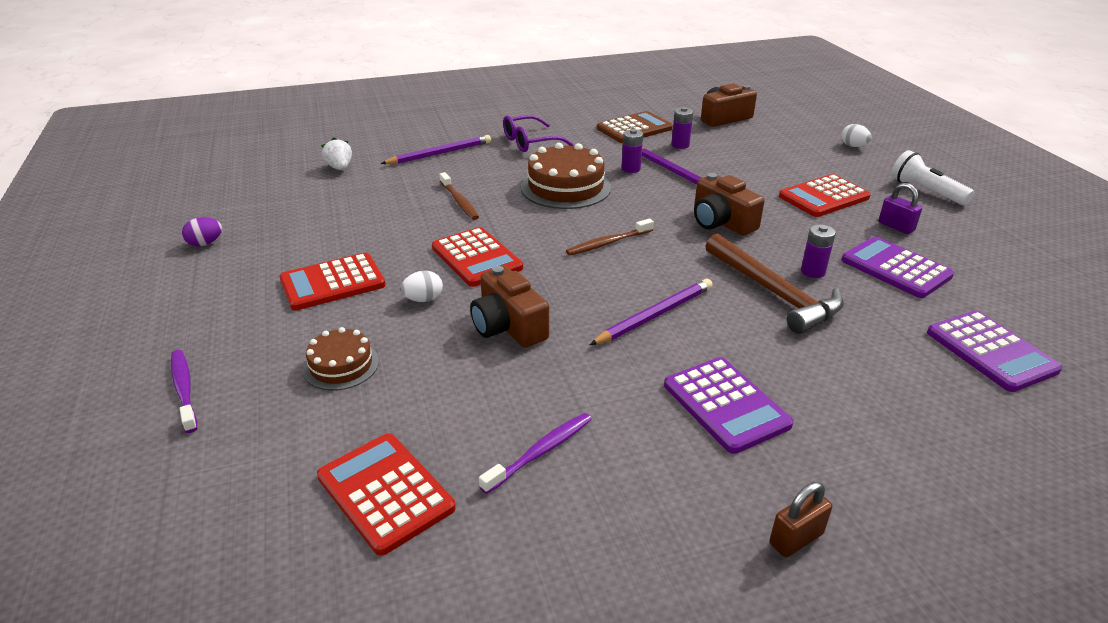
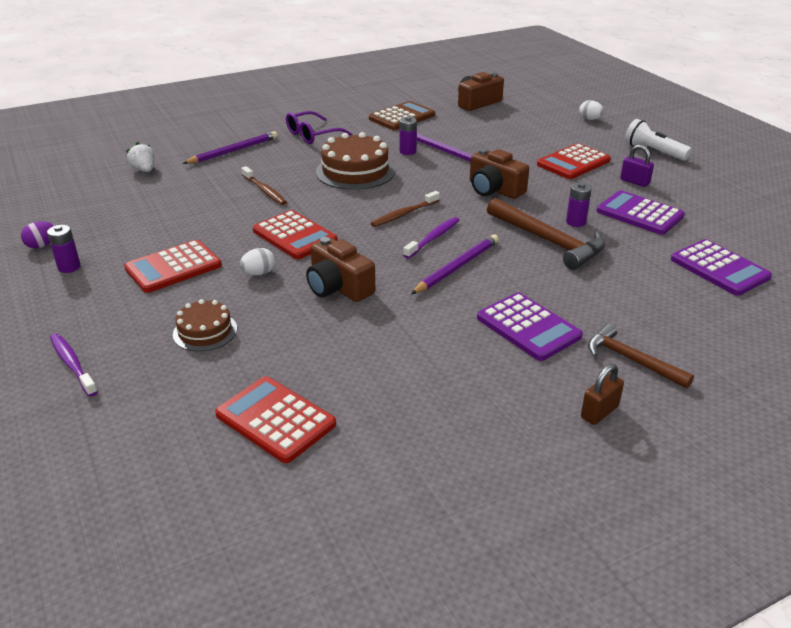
camera: 10 degrees left, 0 degrees up
purple toothbrush [479,413,592,494] -> purple toothbrush moved to [403,217,459,258]
purple battery [671,107,693,149] -> purple battery moved to [47,225,81,273]
none -> brown hammer [588,323,694,389]

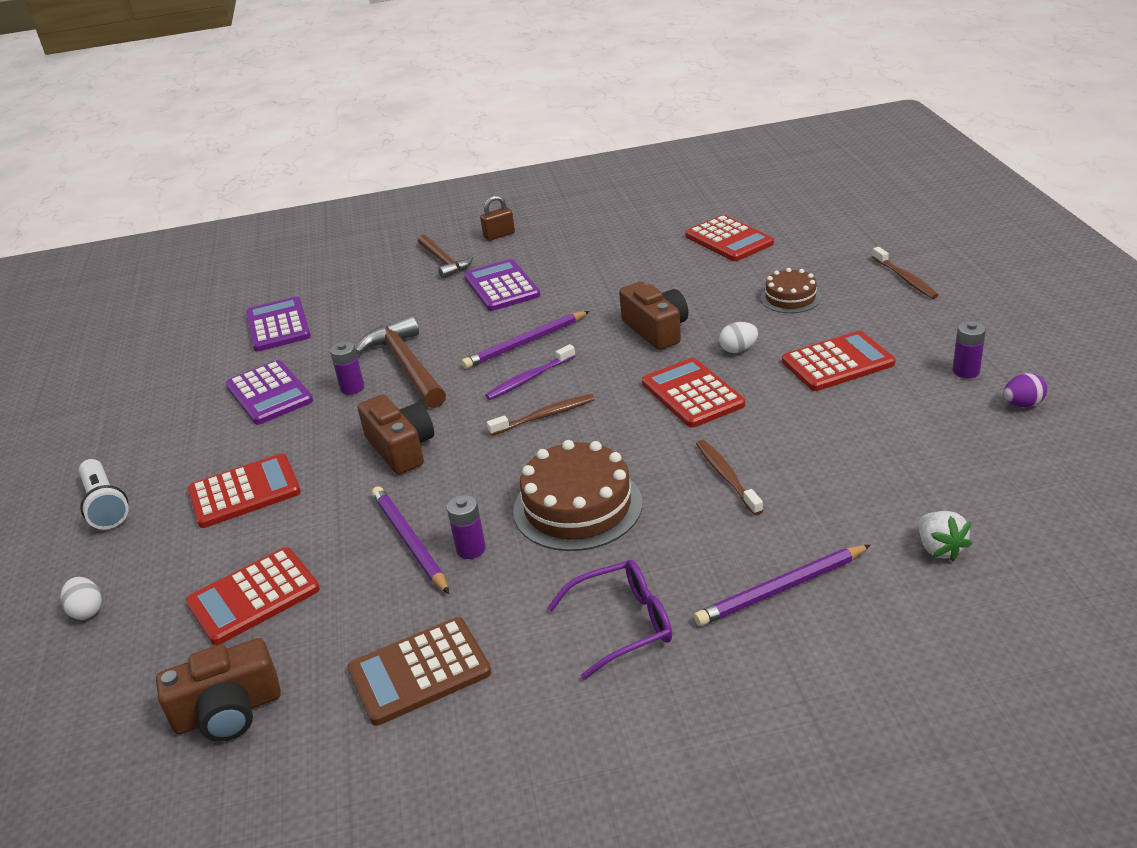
camera: 160 degrees left, 0 degrees up
purple toothbrush [50,333,98,397] -> brown toothbrush [872,247,939,299]
purple padlock [620,145,654,187] -> none
none -> red calculator [186,547,320,645]

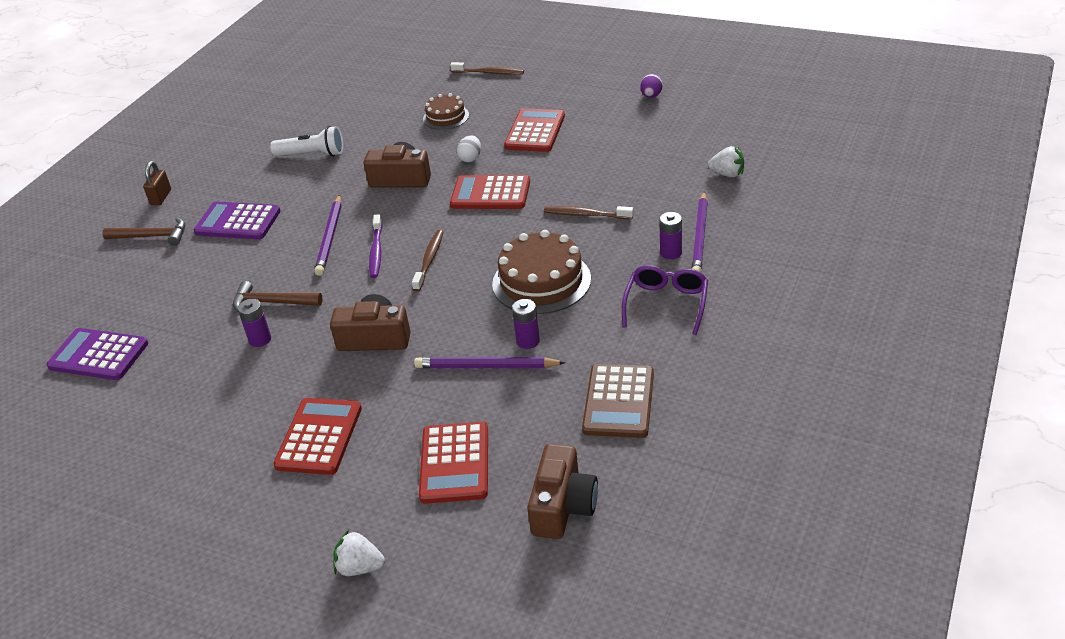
camera: 55 degrees left, 5 degrees up
white egg [60,577,102,620] -> white strawberry [333,530,385,576]
white flashlight [79,459,129,530] -> white flashlight moved to [270,126,343,156]
purple calculator [226,360,313,425] -> none
brown hammer [355,315,446,408] -> brown hammer [233,281,322,311], size x0.65
red calculator [685,215,774,261] -> none
purple battery [953,321,986,378] -> purple battery moved to [659,212,682,259]

